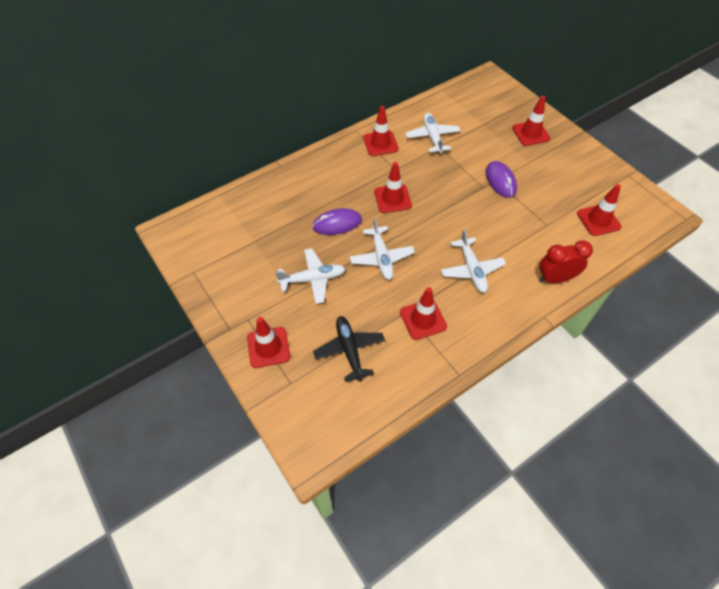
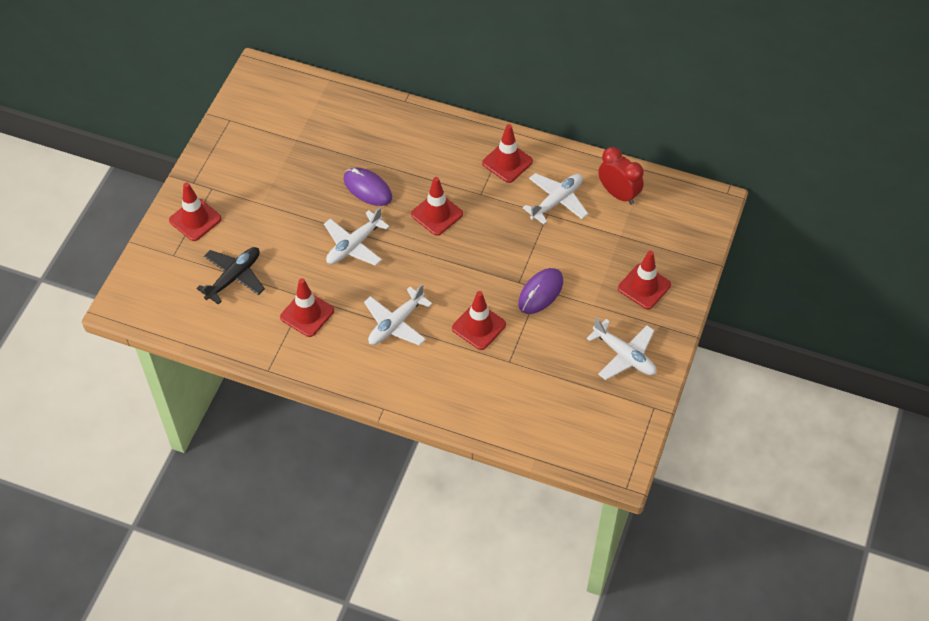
camera: 55 degrees right, 0 degrees up
white plane [275,248,345,304] -> white plane moved to [586,318,657,380]
red clock [539,241,593,283] -> red clock moved to [598,147,644,205]
red traffic cone [577,184,622,236] -> red traffic cone moved to [452,291,506,350]

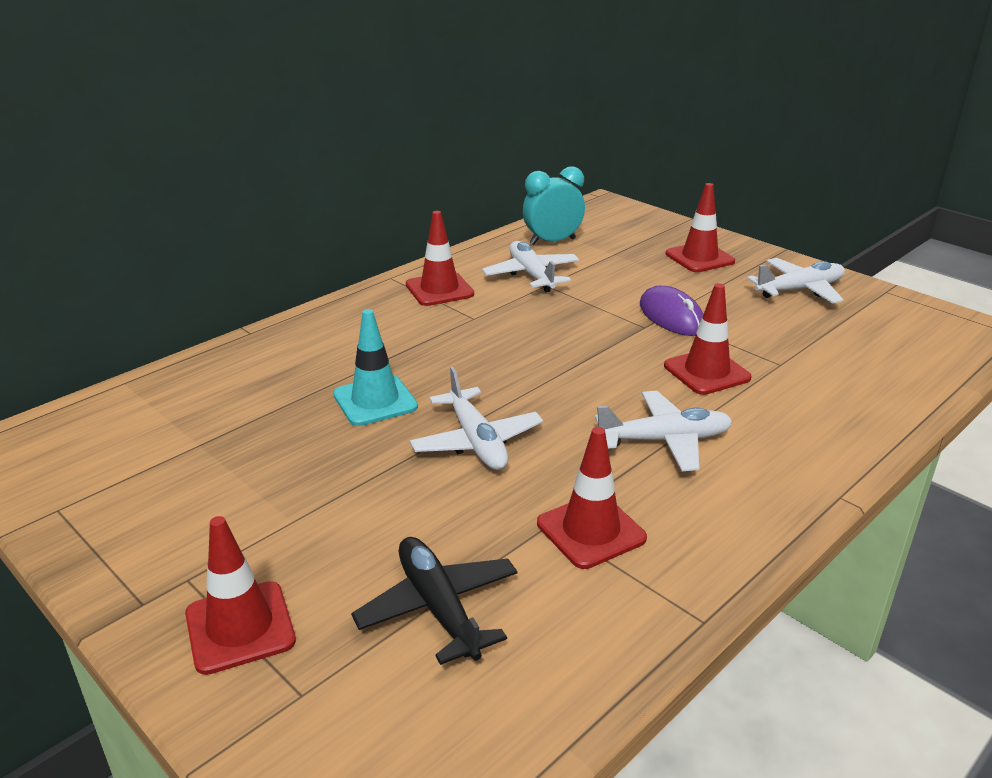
camera: 65 degrees left, 25 degrees down
purple mouse [344,167,392,206] -> turquoise traffic cone [333,309,418,426]
white plane [364,284,432,346] -> white plane turned 75 degrees counterclockwise [595,391,733,471]
red traffic cone [411,177,463,236] -> none
red clock [598,147,644,205] -> turquoise clock [523,166,585,245]

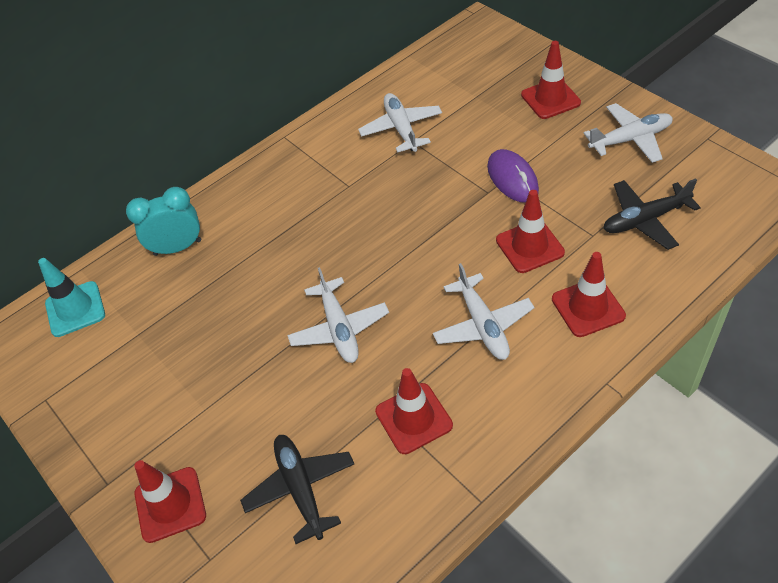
camera: 10 degrees right, 20 degrees up
turquoise traffic cone [333,309,418,426] -> turquoise traffic cone moved to [38,258,105,337]
red traffic cone [406,211,474,306] -> red traffic cone moved to [552,252,626,337]
turquoise clock [523,166,585,245] -> turquoise clock moved to [126,187,201,256]
white plane [595,391,733,471] -> white plane turned 75 degrees clockwise [433,263,534,360]
none -> black plane [604,178,701,250]

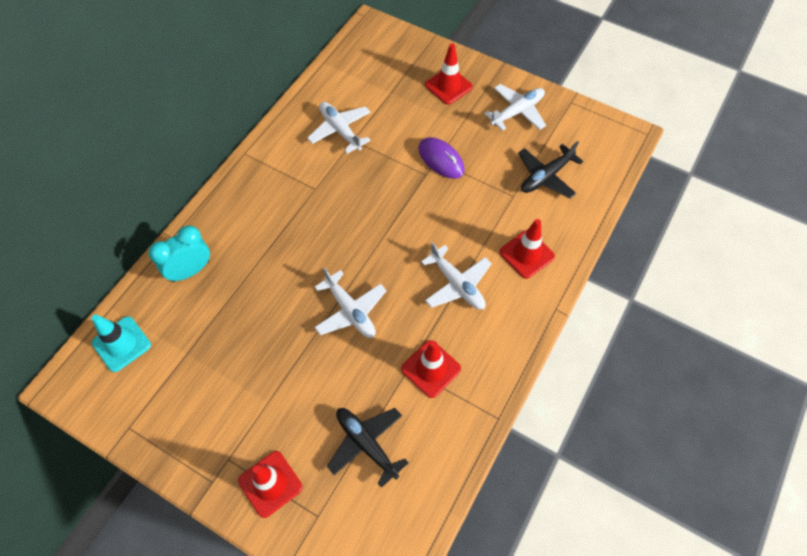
camera: 25 degrees left, 10 degrees up
red traffic cone [496,190,565,273] -> none

